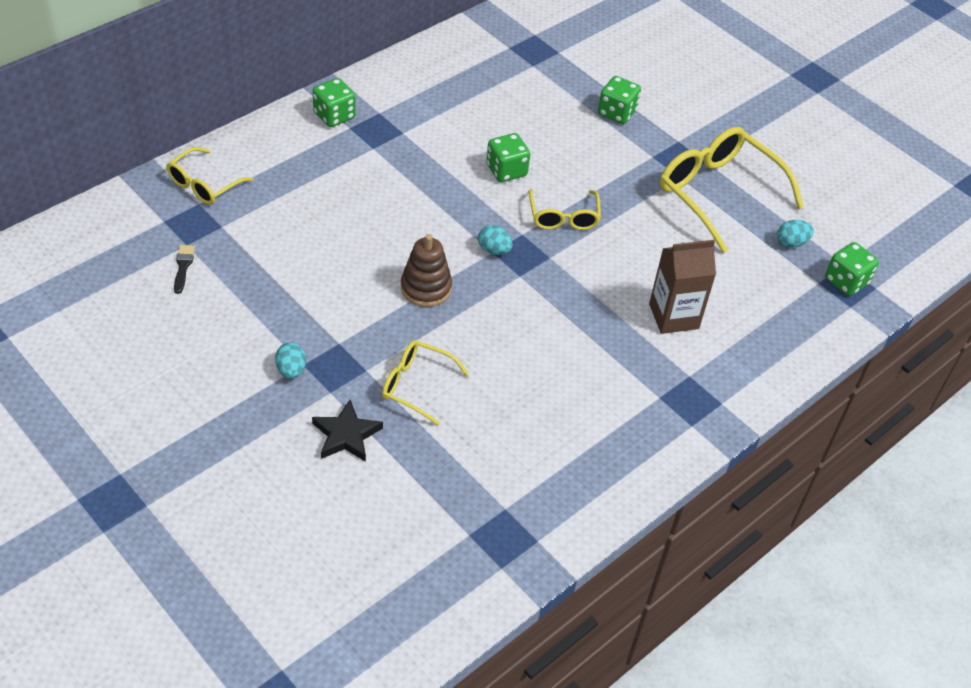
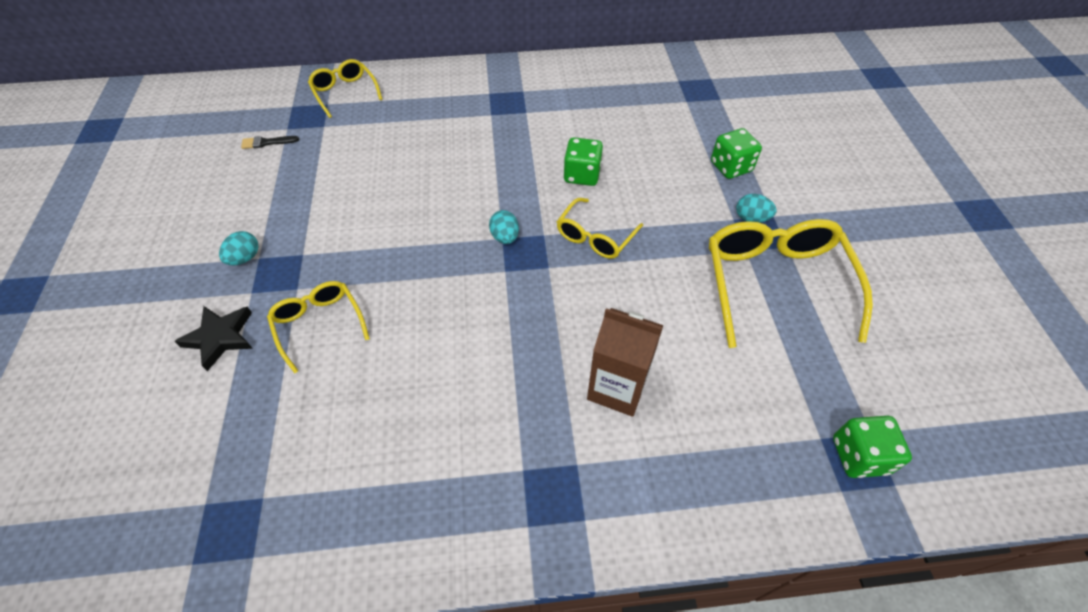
camera: 40 degrees right, 5 degrees up
yellow glasses [166,147,253,205] -> yellow glasses turned 75 degrees clockwise [308,59,383,118]
black brush [174,245,195,294] -> black brush turned 135 degrees counterclockwise [241,136,299,149]
green dice [313,78,356,127] -> none
brown stacking toy [401,234,452,307] -> none
turquoise egg [777,220,814,248] -> turquoise egg moved to [736,194,777,223]

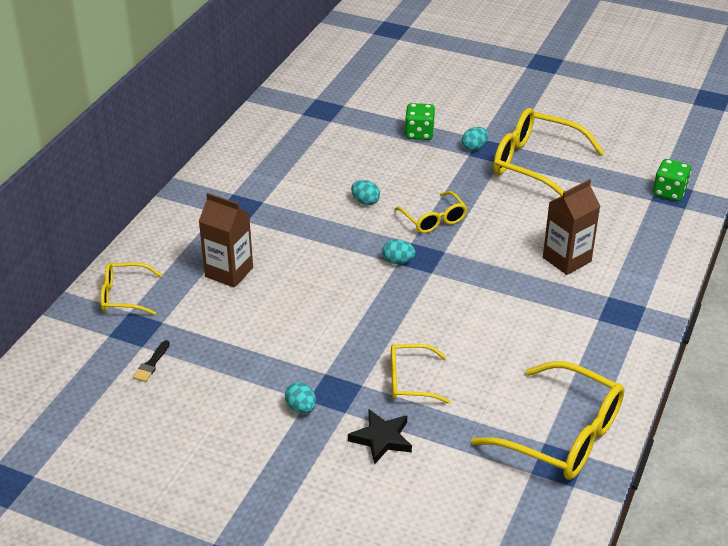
camera: 60 degrees left, 15 degrees down
green dice [564,137,603,186] -> turquoise egg [351,180,380,205]
none -> brown carton [199,193,253,287]
none -> yellow glasses [471,361,625,480]

